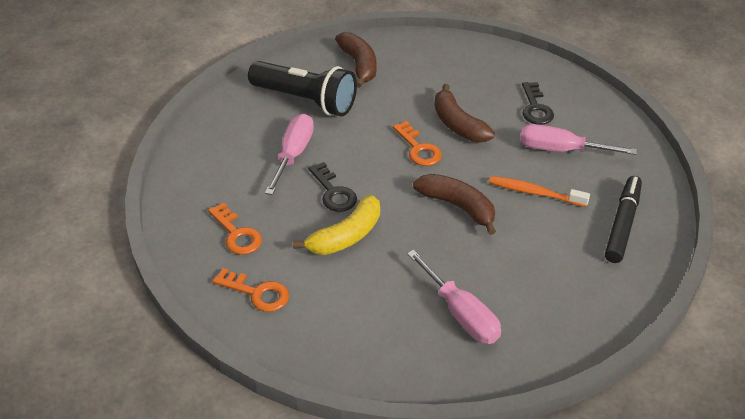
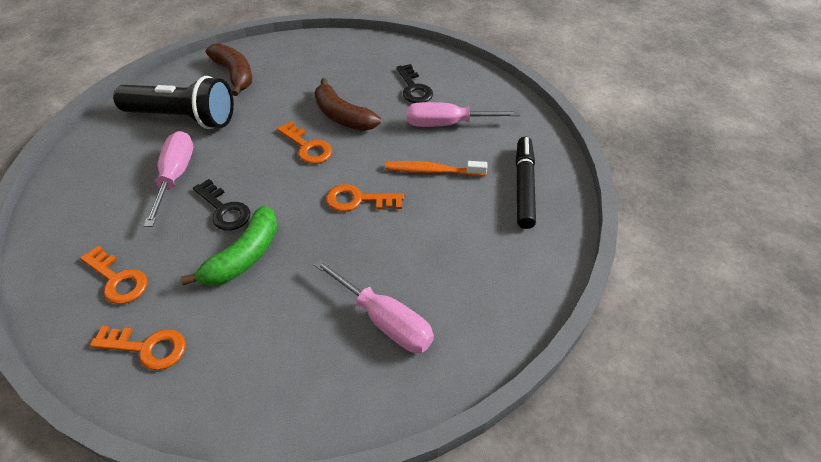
camera: 15 degrees left, 5 degrees up
yellow banana [293,195,380,255] -> green banana [181,206,278,286]
brown banana [413,174,496,235] -> orange key [326,184,404,212]

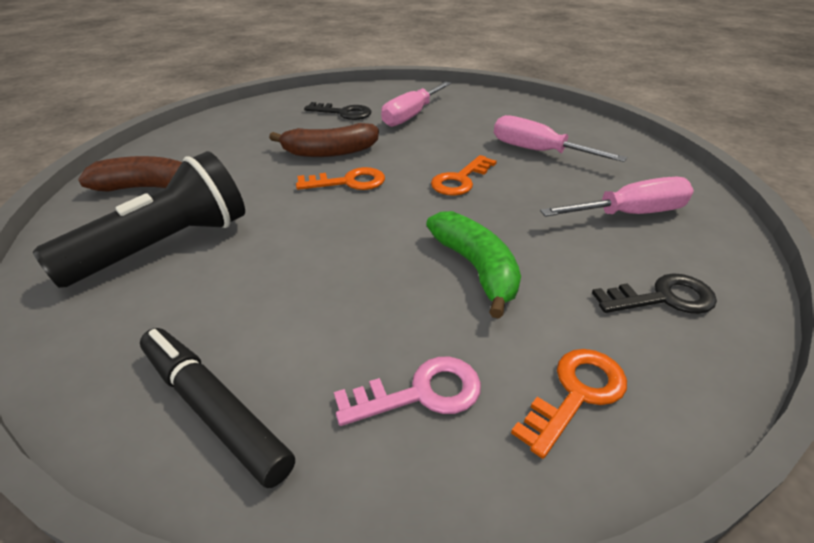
camera: 55 degrees left, 10 degrees down
orange key [80,245,147,304] -> pink key [334,357,481,426]
pink screwdriver [144,131,193,227] -> pink screwdriver moved to [494,115,627,162]
black key [193,179,250,231] -> black key moved to [592,273,717,314]
orange toothbrush [385,161,487,176] -> none
black marker [516,137,536,229] -> black marker moved to [140,328,295,488]

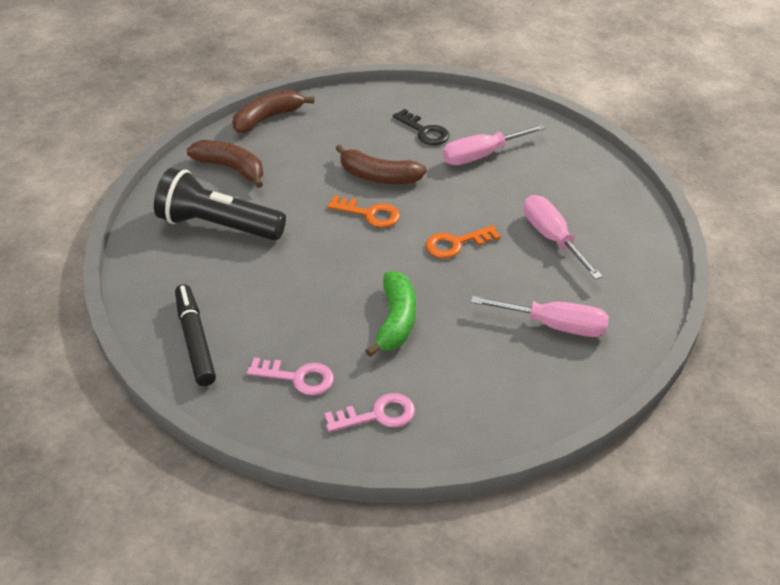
camera: 30 degrees right, 5 degrees up
black flashlight [33,151,245,288] -> black flashlight turned 150 degrees counterclockwise [154,168,286,240]
orange key [511,349,627,459] -> pink key [324,393,415,432]
black key [592,273,717,314] -> none
none -> brown banana [232,90,314,133]

